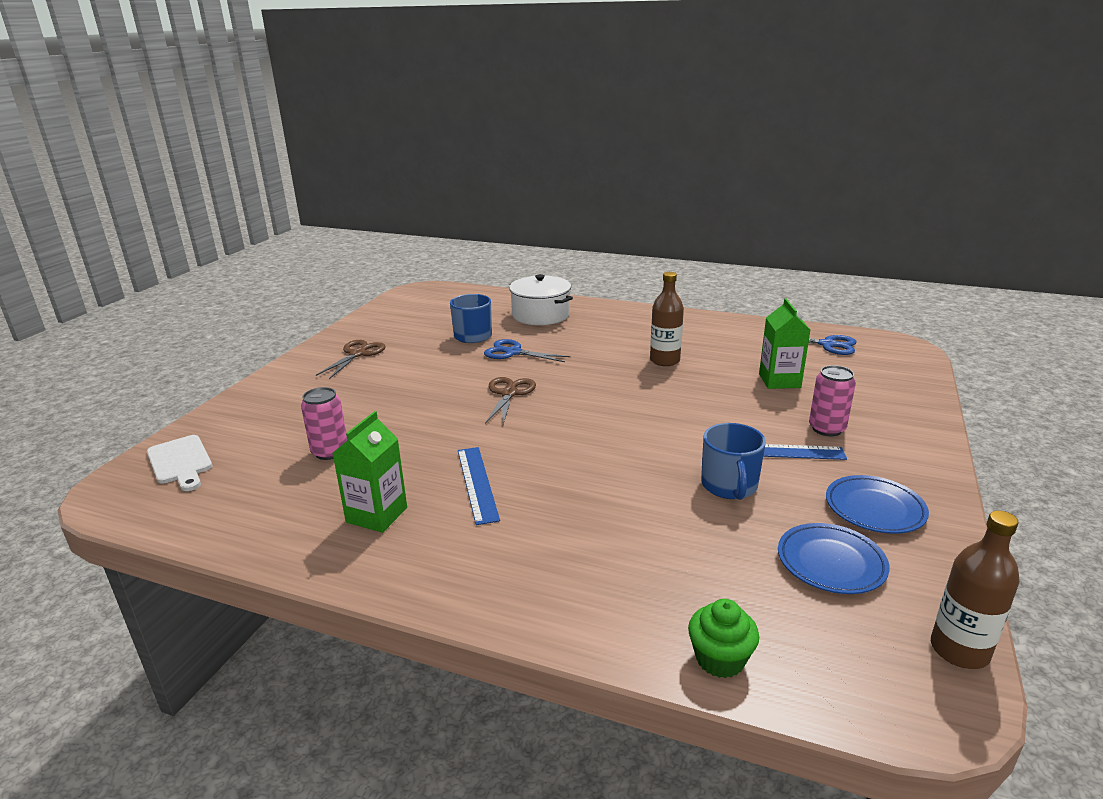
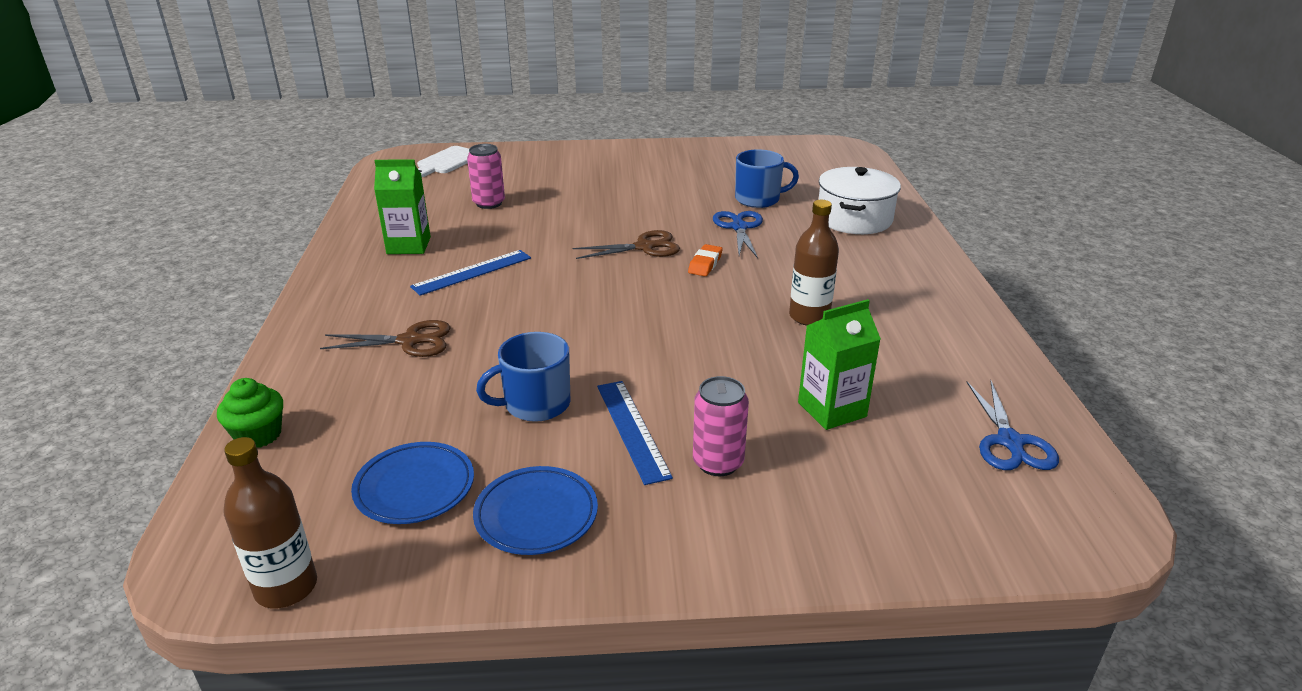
camera: 65 degrees right, 5 degrees up
brown scissors [316,340,386,379] -> brown scissors moved to [320,320,451,357]
none -> orange eraser [688,244,723,276]

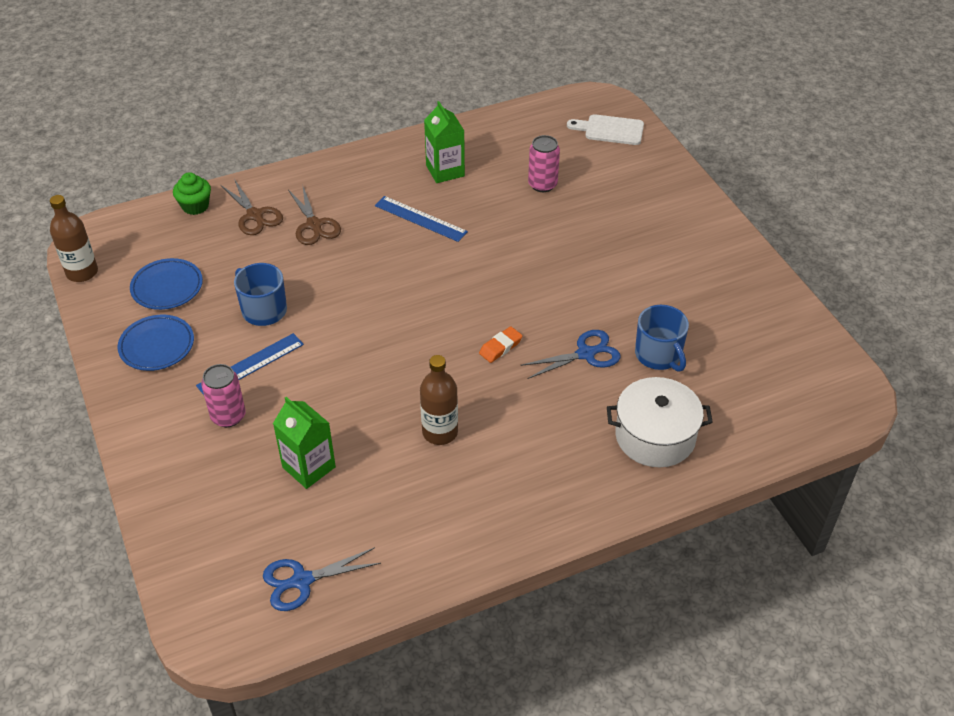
camera: 70 degrees right, 15 degrees up
brown scissors [573,230,680,259] -> brown scissors moved to [220,179,283,235]
orange eraser [688,244,723,276] -> orange eraser turned 45 degrees counterclockwise [479,326,523,363]

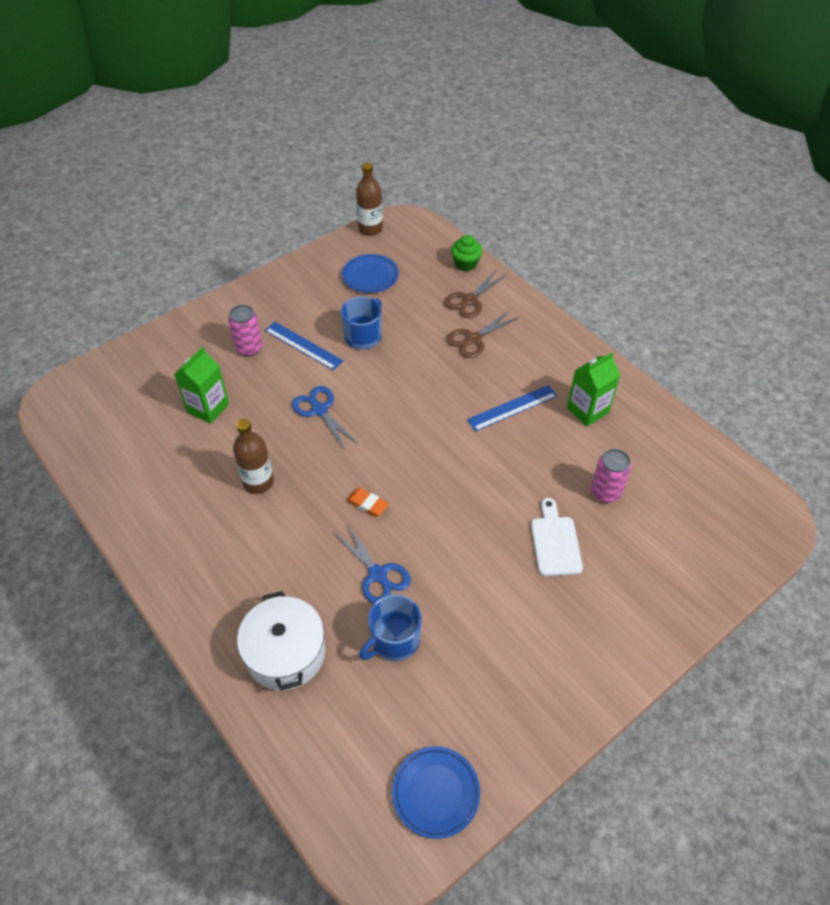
camera: 75 degrees right, 5 degrees up
blue plate [118,315,194,371] -> blue plate moved to [392,746,480,839]
blue scissors [263,547,381,611] -> blue scissors moved to [292,386,358,450]
blue ruler [375,196,468,242] -> blue ruler turned 45 degrees clockwise [467,385,557,431]
white cutting board [567,114,644,145] -> white cutting board moved to [531,498,583,576]

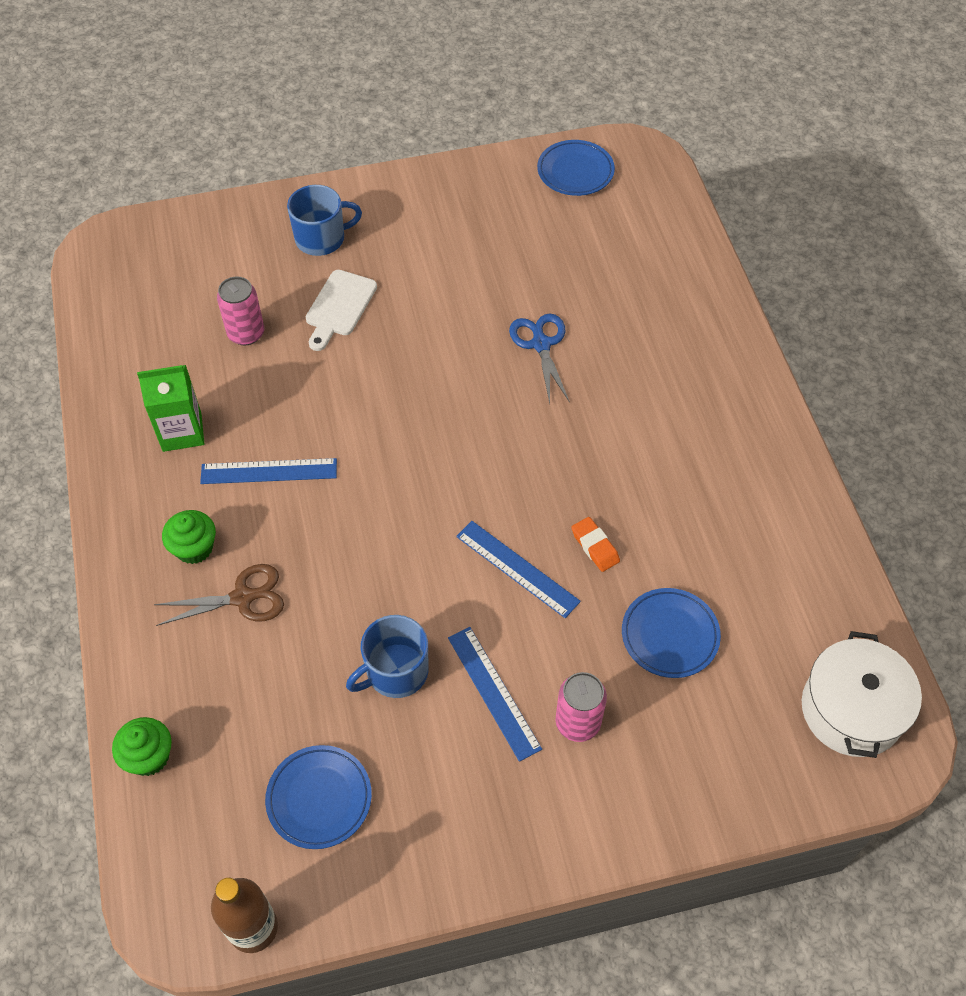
camera: 155 degrees left, 5 degrees up
green carton [174,347,229,424] -> blue plate [622,588,721,678]
brown bottle [233,419,274,494] -> none
white pot [237,591,325,690] -> white pot moved to [802,631,922,758]
blue scissors [292,386,358,450] -> blue ruler [456,521,581,618]
orange eraser [346,488,389,517] -> orange eraser moved to [571,517,620,572]
blue mug [359,594,422,661] -> blue mug moved to [287,185,362,256]
brown scissors [444,270,506,318] -> none
none -> green cupcake [162,510,216,564]

